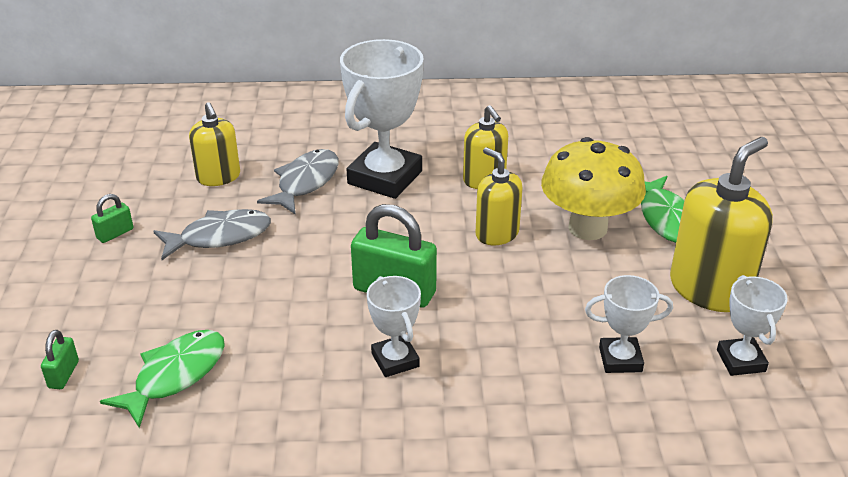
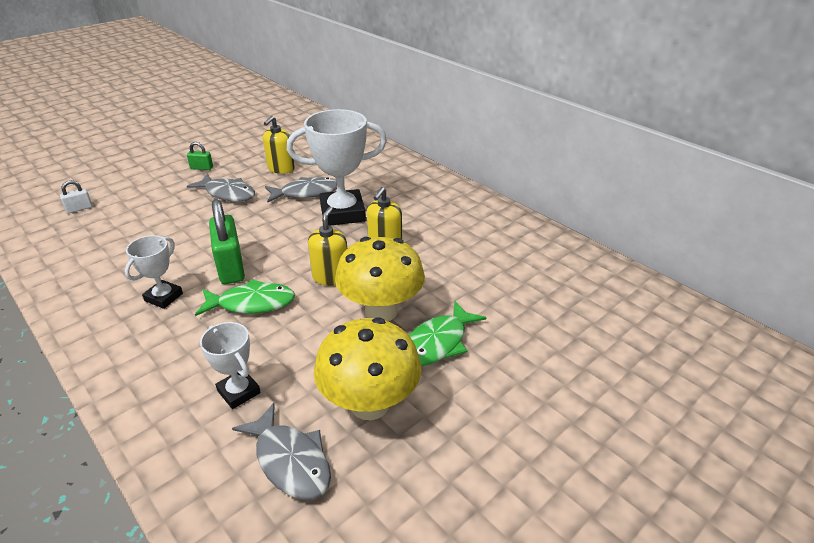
camera: 50 degrees right, 0 degrees up
green padlock [41,330,79,389] -> white padlock [60,180,93,213]
green fish [100,330,225,428] -> green fish moved to [195,279,295,316]
yellow soap dispenser [670,137,773,312] -> yellow mushroom [314,318,422,420]
white trophy [717,275,788,376] -> grey fish [232,403,331,499]

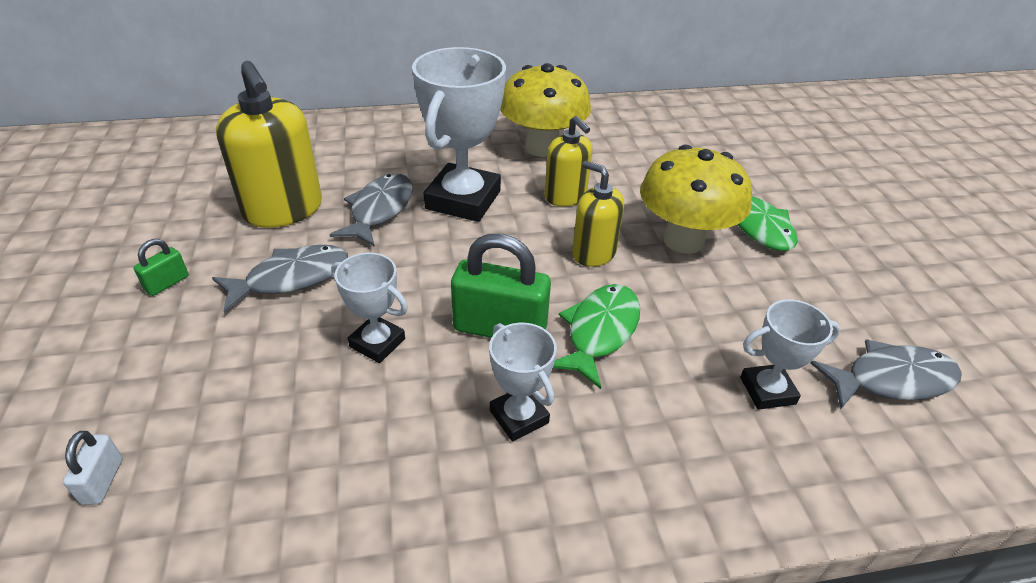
camera: 60 degrees left, 5 degrees up
yellow soap dispenser [263,116,295,174] -> yellow soap dispenser [216,61,322,228], size x1.65
yellow mushroom [314,318,422,420] -> yellow mushroom moved to [500,63,591,157]
none -> white trophy [331,253,408,363]

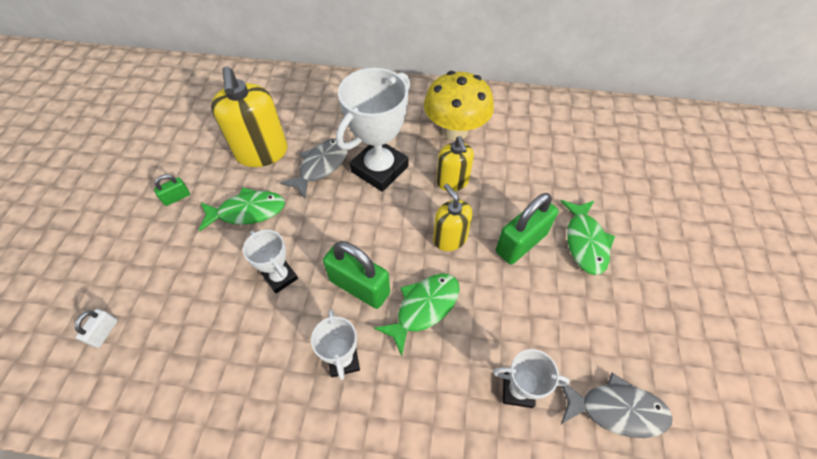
camera: 20 degrees right, 15 degrees up
grey fish [212,245,348,313] -> green fish [199,188,285,231]
yellow mushroom [640,145,752,254] -> green padlock [496,193,559,264]

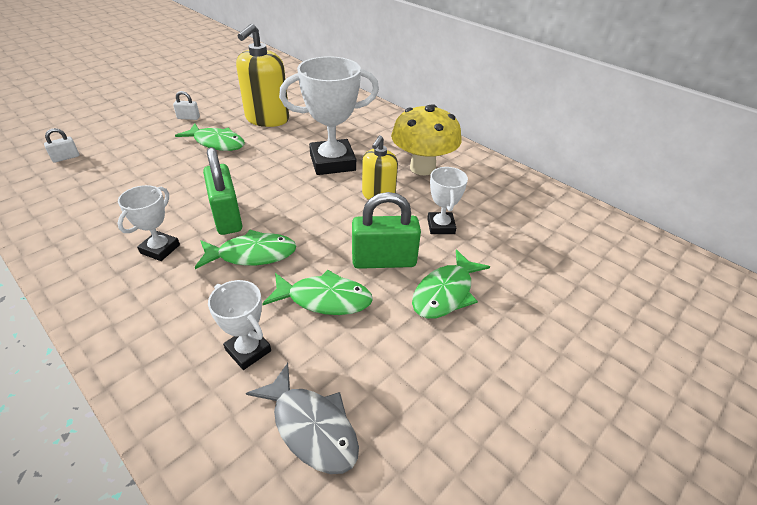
camera: 35 degrees right, 15 degrees down
green padlock [154,175,190,206] -> white padlock [173,91,200,120]
white trophy [243,230,298,293] -> white trophy moved to [427,167,468,234]
grey fish [280,139,348,199] -> none
yellow soap dispenser [433,184,473,251] -> none
none -> green fish [262,270,373,315]

